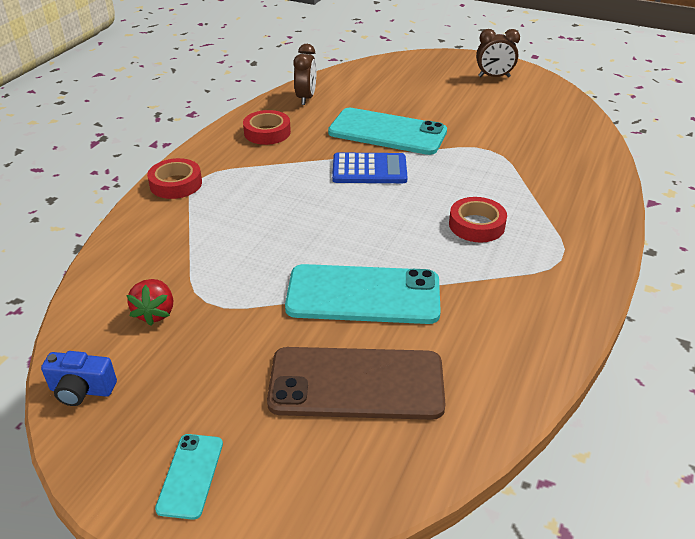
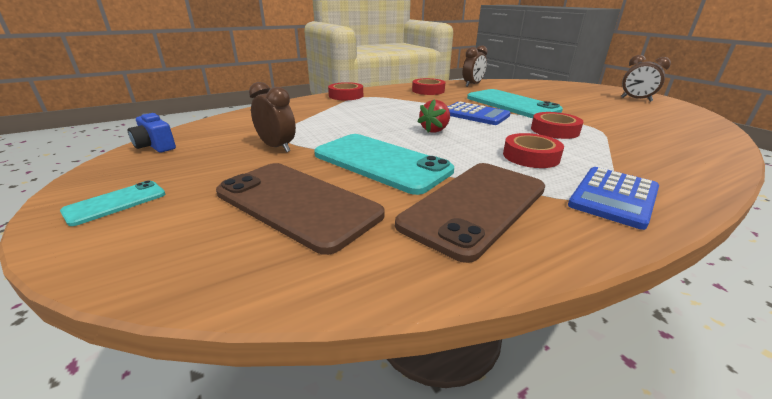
camera: 35 degrees right, 10 degrees down
red strawberry [126,279,173,326] -> red strawberry moved to [417,99,450,133]
none -> brown clock [249,82,296,152]
none -> brown phone [395,163,545,263]
none -> red tape [531,112,583,139]
none -> blue calculator [568,167,659,230]

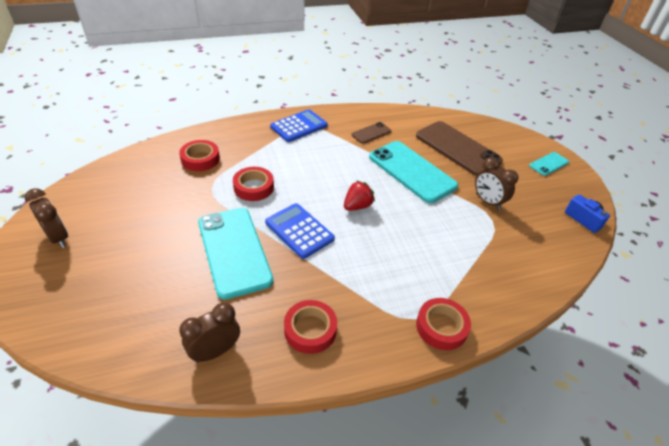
camera: 170 degrees left, 15 degrees up
brown phone [395,163,545,263] -> brown phone [352,122,391,144], size x0.48
red tape [503,133,564,168] -> red tape moved to [179,140,220,171]

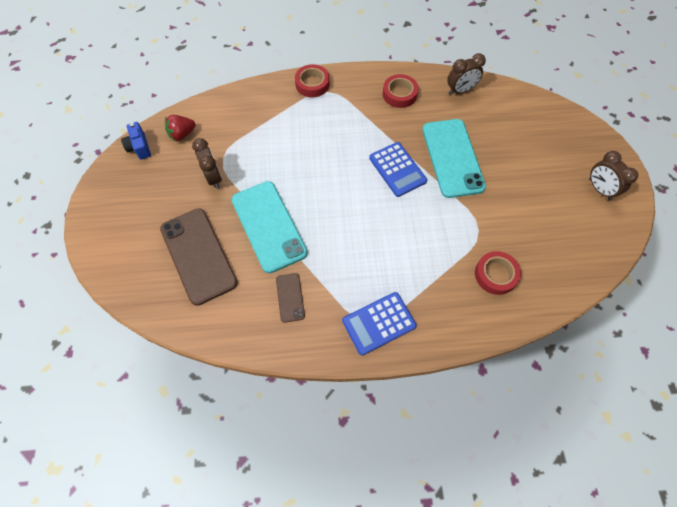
camera: 165 degrees left, 20 degrees up
red tape [233,167,274,201] -> none
red strawberry [344,180,375,211] -> red strawberry moved to [165,115,196,141]
brown phone [352,122,391,144] -> brown phone turned 75 degrees counterclockwise [276,273,305,323]
turquoise phone [529,152,569,176] -> none

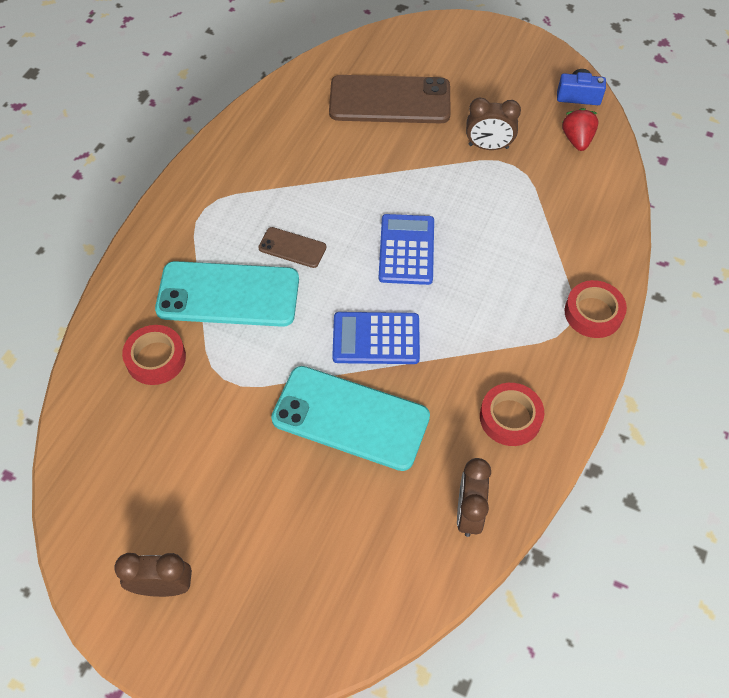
camera: 120 degrees right, 5 degrees down
turquoise phone [231,181,308,273] -> turquoise phone moved to [155,261,299,327]
brown phone [276,273,305,323] -> brown phone moved to [258,227,326,268]
blue calculator [342,292,417,356] -> blue calculator moved to [379,214,434,285]

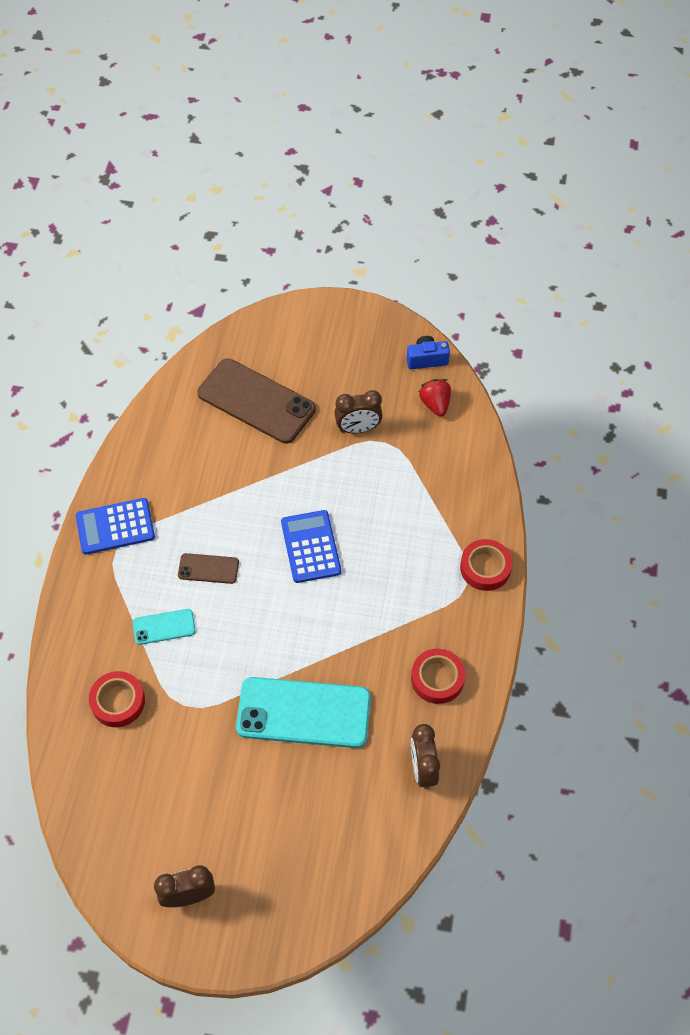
camera: 15 degrees left, 0 degrees up
turquoise phone [155,261,299,327] -> turquoise phone [133,609,195,645], size x0.48
brown phone [329,75,451,123] -> brown phone turned 45 degrees clockwise [197,358,316,444]
blue calculator [332,312,420,364] -> blue calculator moved to [76,498,155,555]

